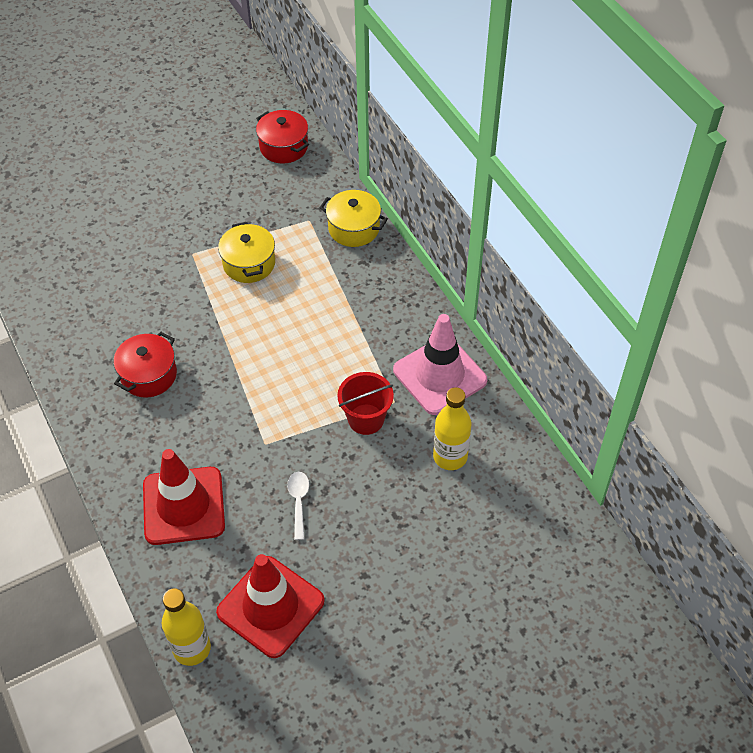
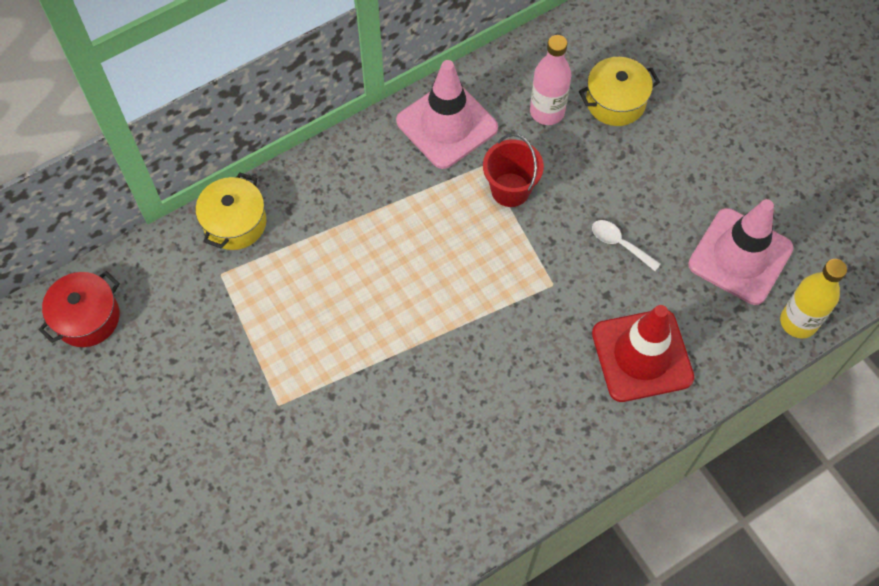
camera: 95 degrees left, 10 degrees up
red pot [114,332,177,398] -> none
red traffic cone [216,554,325,658] -> pink traffic cone [688,199,793,305]
yellow pot [218,222,275,283] -> yellow pot moved to [579,57,660,126]
white spoon [287,472,309,540] -> white spoon turned 45 degrees clockwise [592,220,661,271]
yellow bottle [433,387,471,470] -> pink bottle [530,35,571,125]

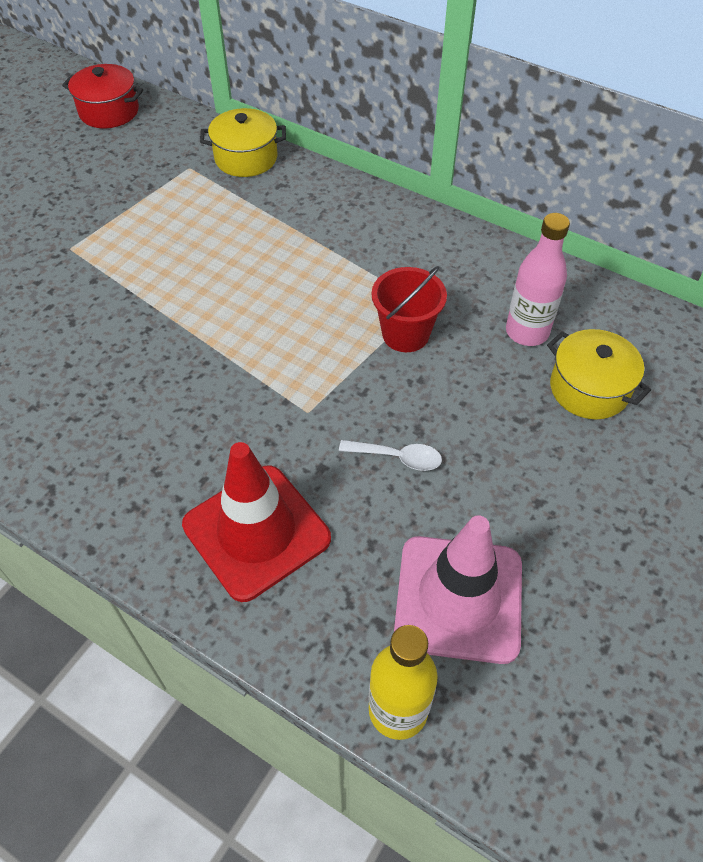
camera: 65 degrees right, 10 degrees down
pink traffic cone [396,60,498,169] -> none
white spoon [592,220,661,271] -> white spoon turned 90 degrees clockwise [339,440,442,471]

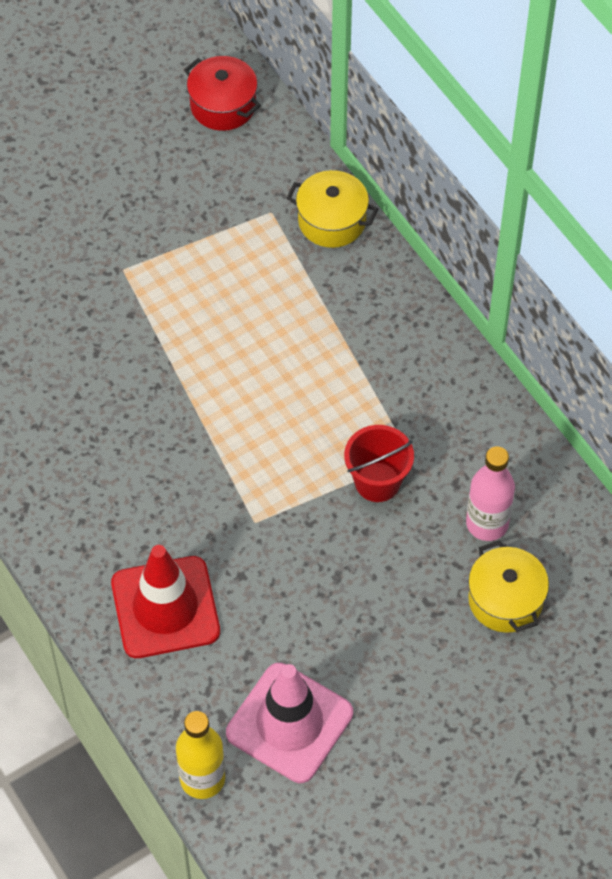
camera: 25 degrees right, 5 degrees up
white spoon [339,440,442,471] -> none

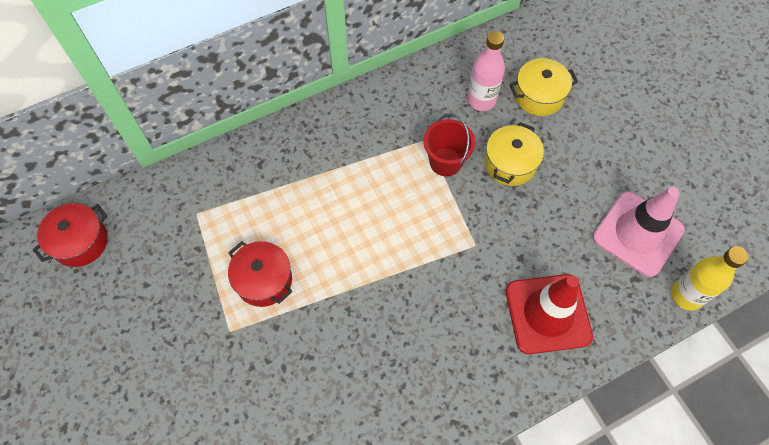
camera: 85 degrees left, 5 degrees up
yellow pot [287,170,378,248] -> yellow pot moved to [485,122,544,186]
none -> red pot [228,241,292,307]

